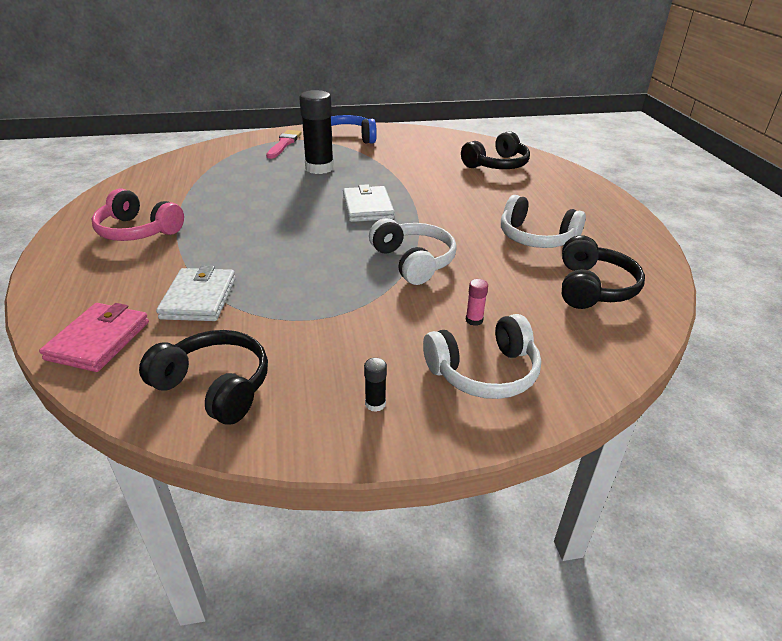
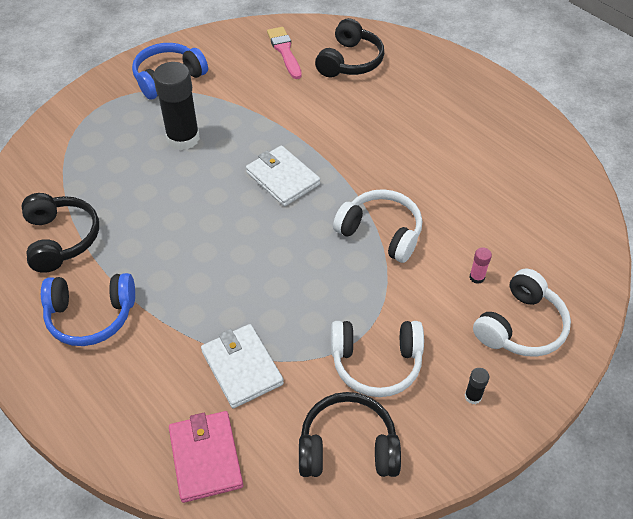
camera: 30 degrees left, 15 degrees up
pink headphones [91,189,184,241] -> blue headphones [41,273,135,346]
pink brush [266,130,302,159] -> pink brush moved to [267,27,302,79]
white headphones [501,195,586,248] -> white headphones moved to [331,321,424,397]
black headphones [562,235,645,309] -> black headphones moved to [22,193,99,273]

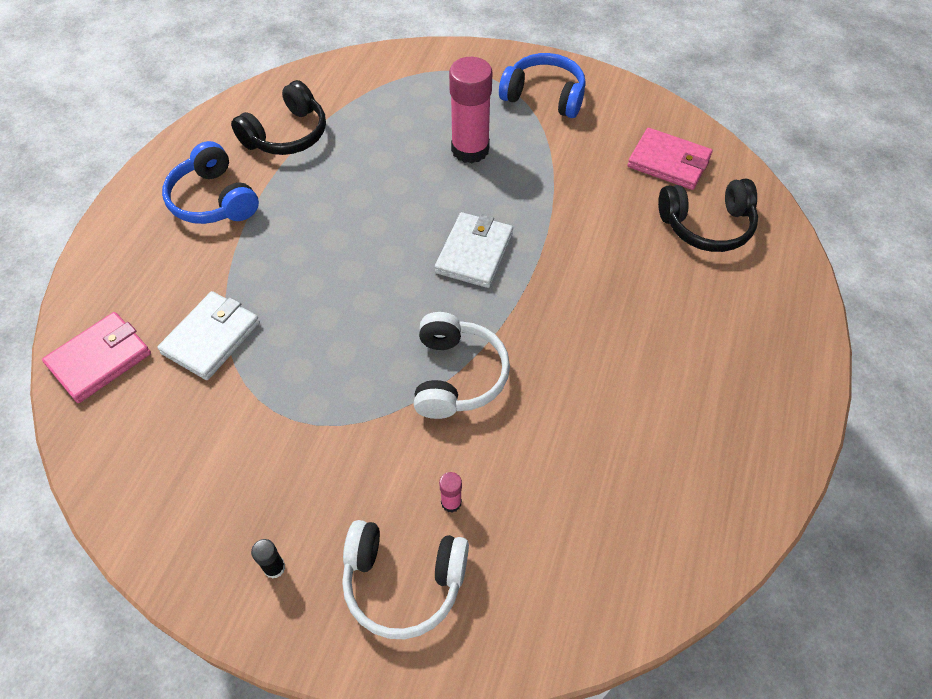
camera: 60 degrees right, 5 degrees up
black glue stick [153,62,200,150] -> pink glue stick [449,57,492,163]
pink brush [267,27,302,79] -> pink wallet [627,128,712,190]
black headphones [299,392,401,477] -> none
white headphones [331,321,424,397] -> none

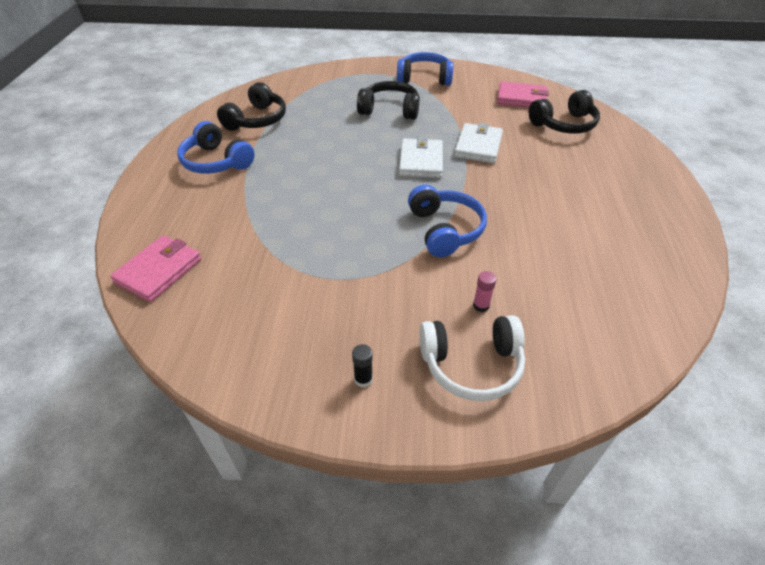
camera: 15 degrees left, 10 degrees down
white wallet [157,291,260,380] -> white wallet moved to [454,123,503,163]
white headphones [414,312,510,419] -> blue headphones [408,185,487,257]
pink glue stick [449,57,492,163] -> black headphones [357,81,420,120]

